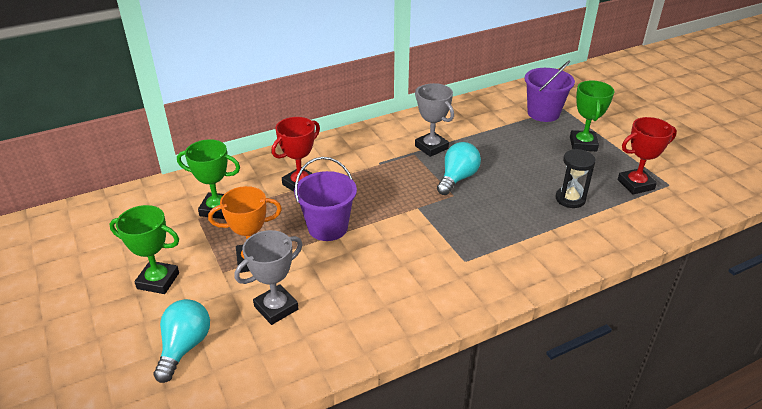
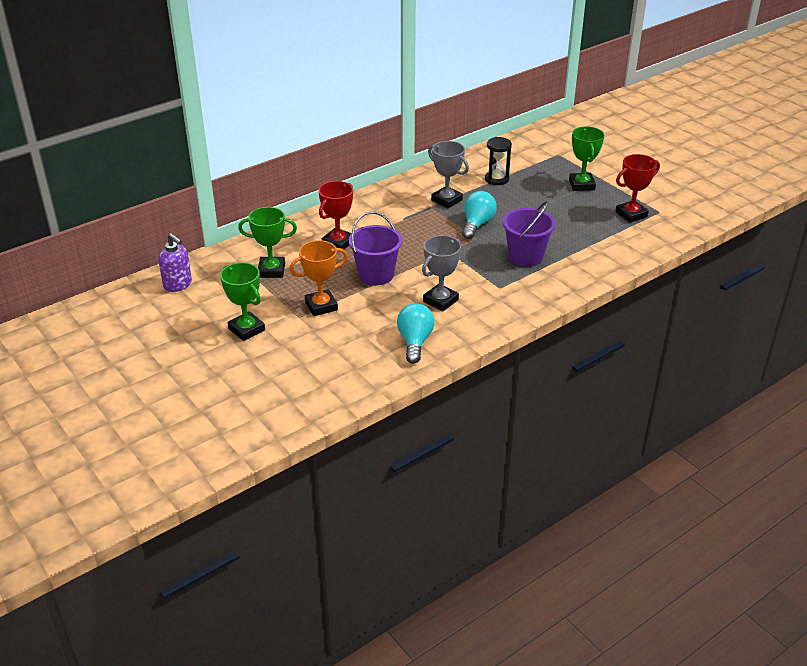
camera: 10 degrees left, 0 degrees up
green trophy [109,205,179,294] -> green trophy turned 45 degrees clockwise [220,262,265,341]
turquoise light bulb [153,299,210,383] -> turquoise light bulb moved to [397,303,434,364]
grey trophy [234,230,303,325] -> grey trophy moved to [422,235,461,312]
purple bucket [525,60,575,122] -> purple bucket moved to [503,201,555,267]
black hourglass [555,149,596,208] -> black hourglass moved to [485,137,512,185]
none -> purple soap dispenser [158,233,192,292]

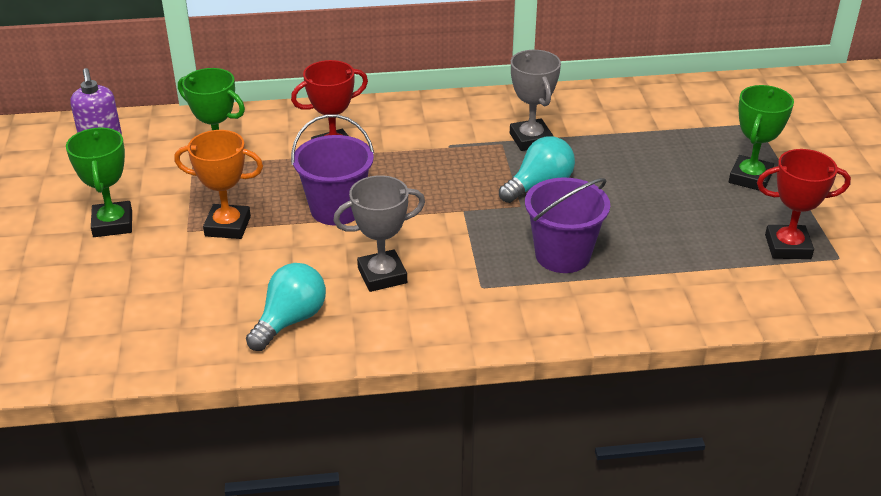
camera: 30 degrees right, 0 degrees up
black hourglass [485,137,512,185] -> none

